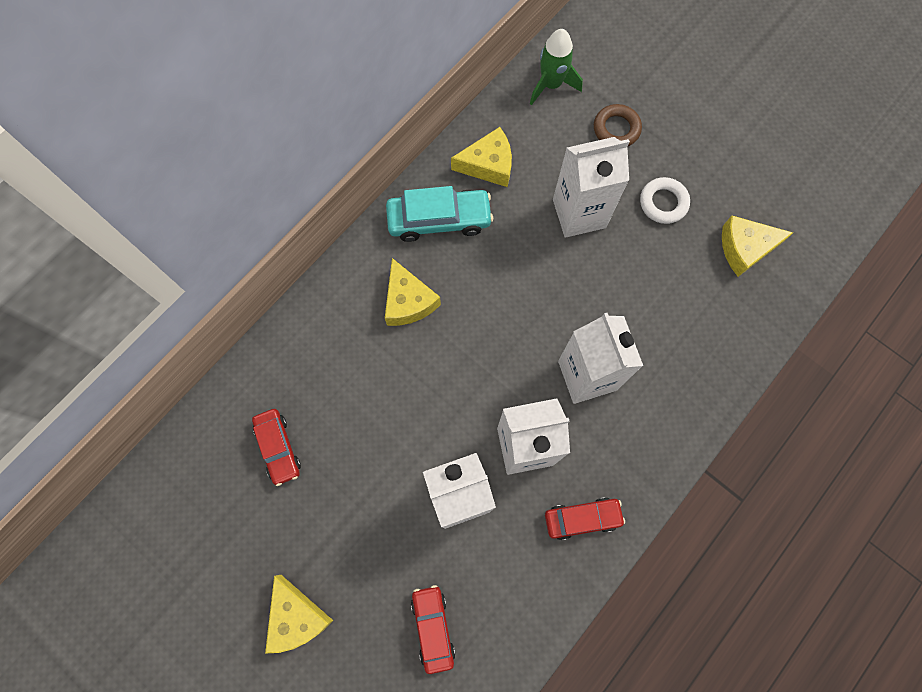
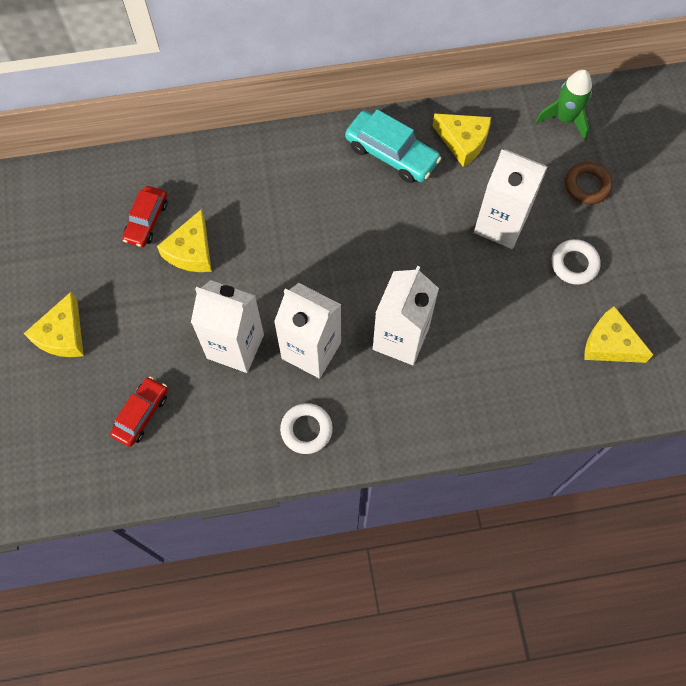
camera: 40 degrees right, 5 degrees down
yellow cheese [385,258,441,326] -> yellow cheese moved to [157,209,212,272]
red car [545,497,625,540] -> white ring [280,403,333,454]

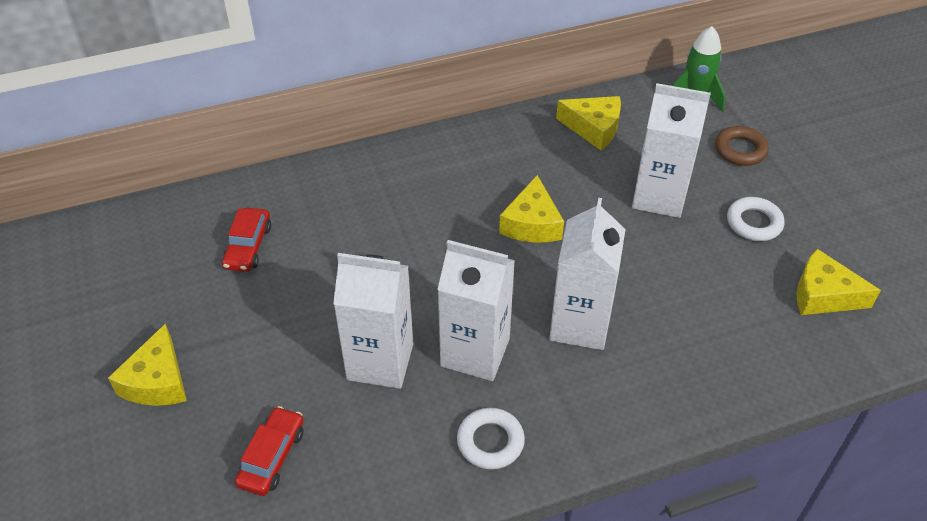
camera: 10 degrees left, 20 degrees down
yellow cheese [157,209,212,272] -> yellow cheese moved to [499,175,564,243]
turquoise car [345,109,442,183] -> none

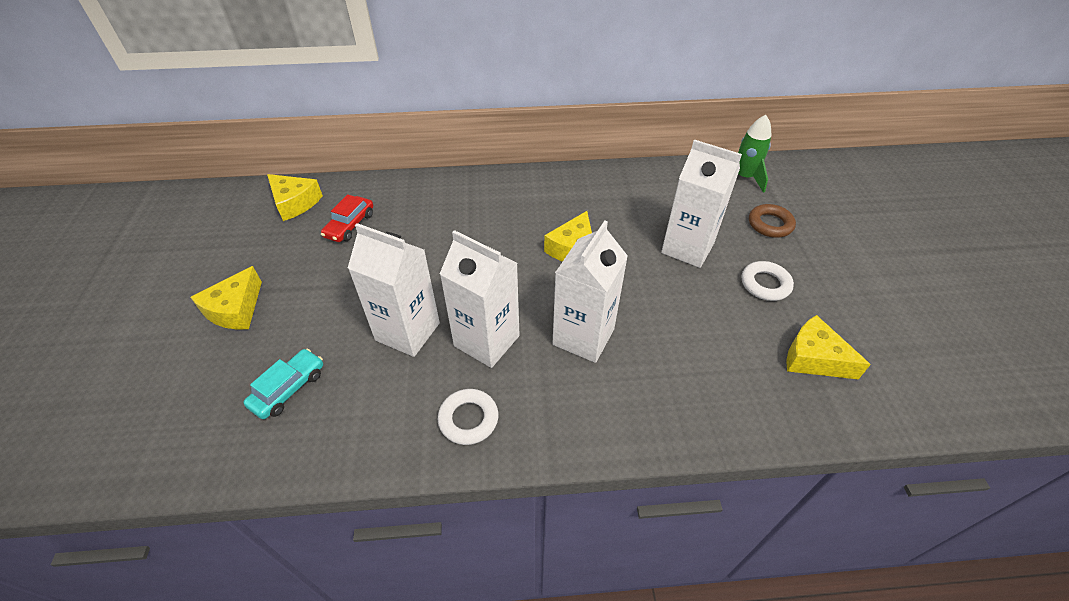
camera: 15 degrees right, 0 degrees up
red car [235,406,304,496] -> turquoise car [243,348,323,419]
yellow cheese [556,96,621,150] -> yellow cheese moved to [267,174,323,221]

